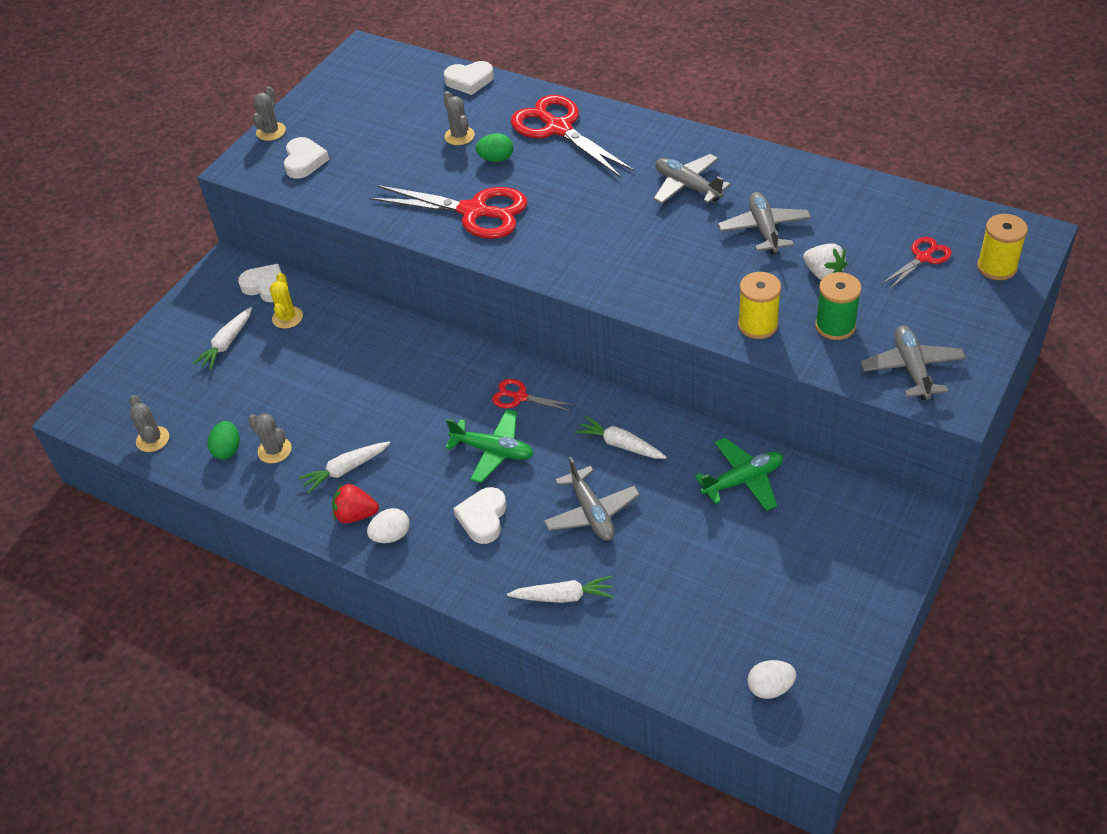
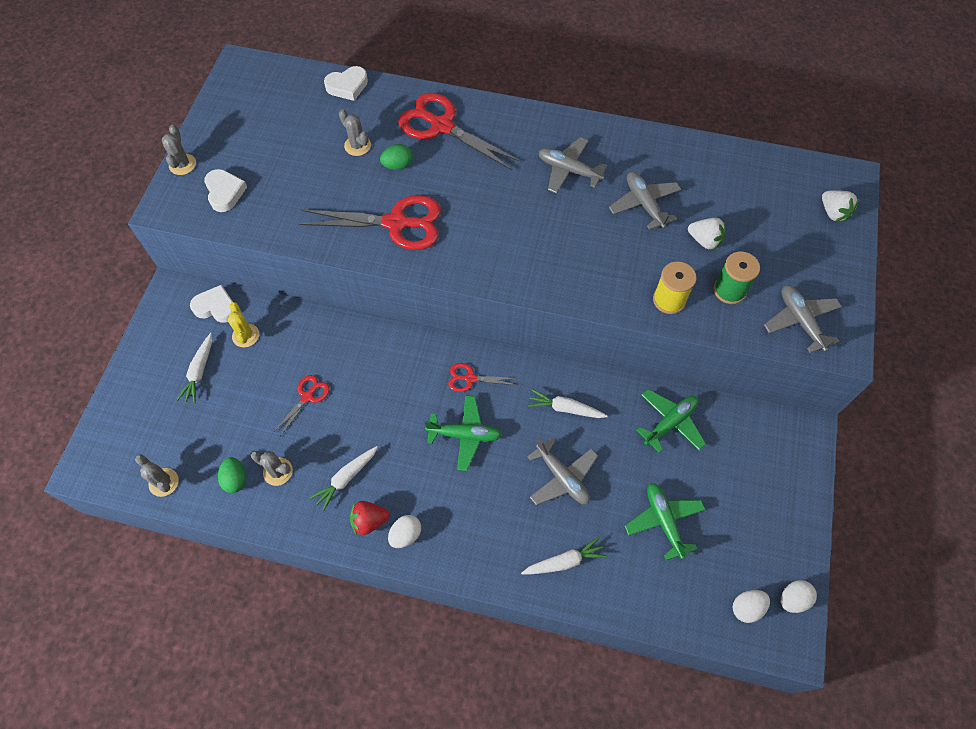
camera: 20 degrees left, 15 degrees up
white heart [453,487,506,544] -> none
red scissors [883,237,952,289] -> red scissors moved to [275,375,330,436]
yellow spool [977,214,1028,280] -> white strawberry [822,190,860,222]
none -> green plane [625,483,706,560]
none -> white egg [781,580,817,613]

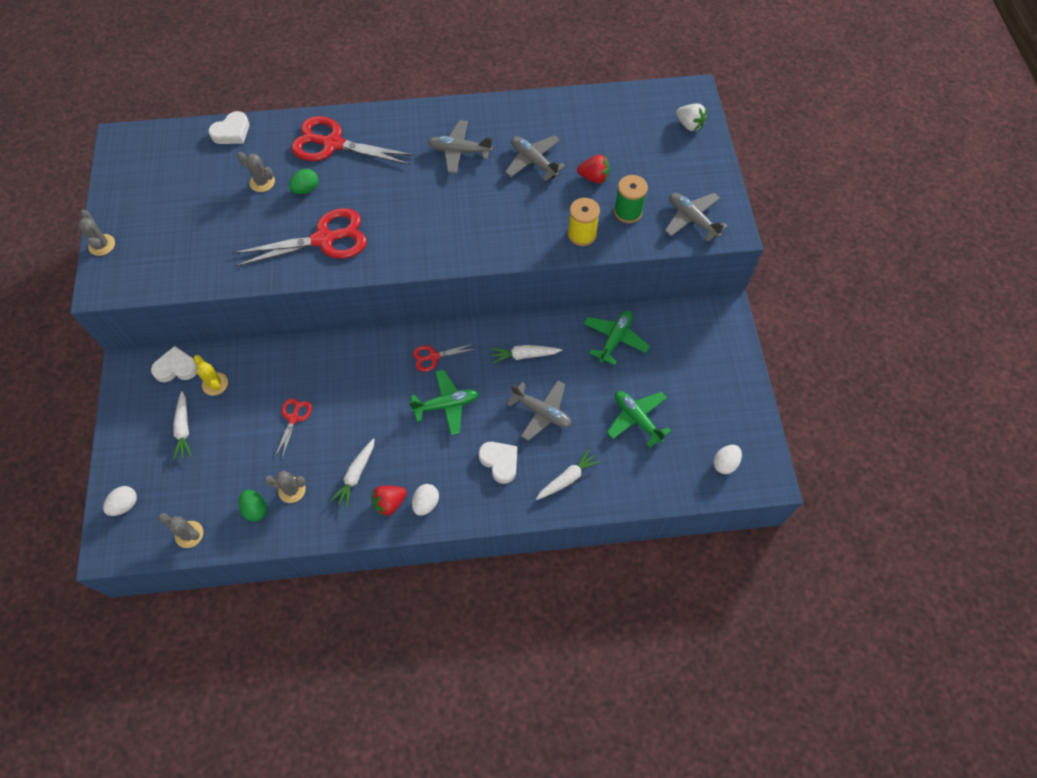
camera: 20 degrees left, 0 degrees up
white heart [204,169,247,212] -> white heart moved to [479,442,517,484]
white strawberry [688,218,726,250] -> red strawberry [577,155,610,183]
white egg [781,580,817,613] -> white egg moved to [103,486,137,516]

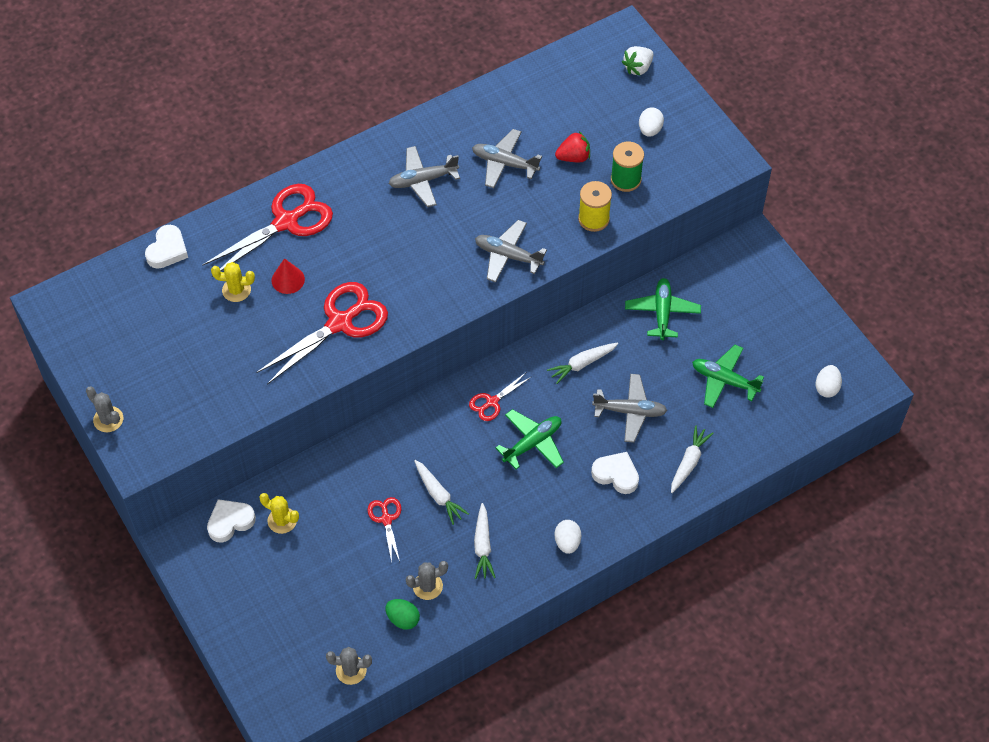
camera: 25 degrees left, 5 degrees down
white egg [103,486,137,516] -> white egg moved to [639,107,664,137]
white carrot [173,391,192,460] -> white carrot moved to [414,460,469,525]
grey cactus [237,152,275,192] -> yellow cactus [211,262,255,302]
green egg [289,169,318,194] -> red cone [272,258,305,294]
red scissors [291,116,415,165] -> red scissors turned 150 degrees clockwise [202,184,333,277]
red strawberry [372,486,407,517] -> none
grey plane [665,193,728,242] -> grey plane moved to [475,220,547,283]
white strawberry [676,103,707,131] -> white strawberry turned 120 degrees clockwise [622,46,654,76]

